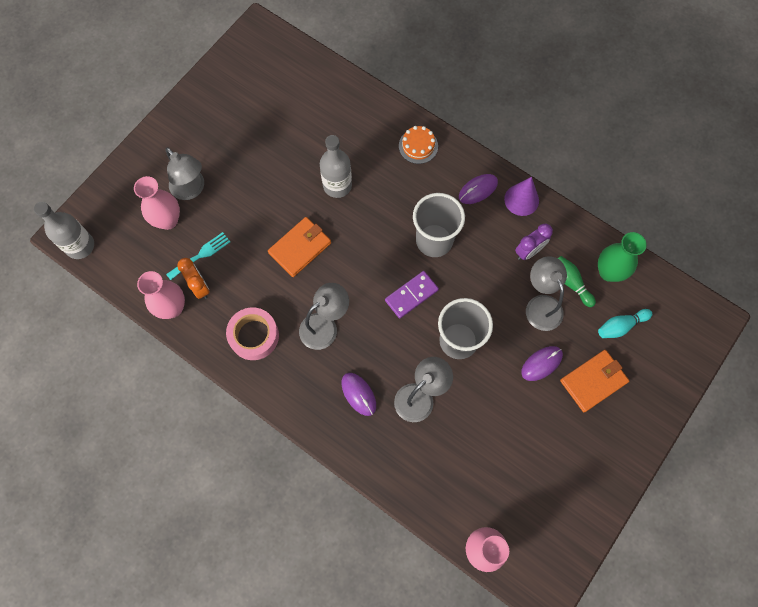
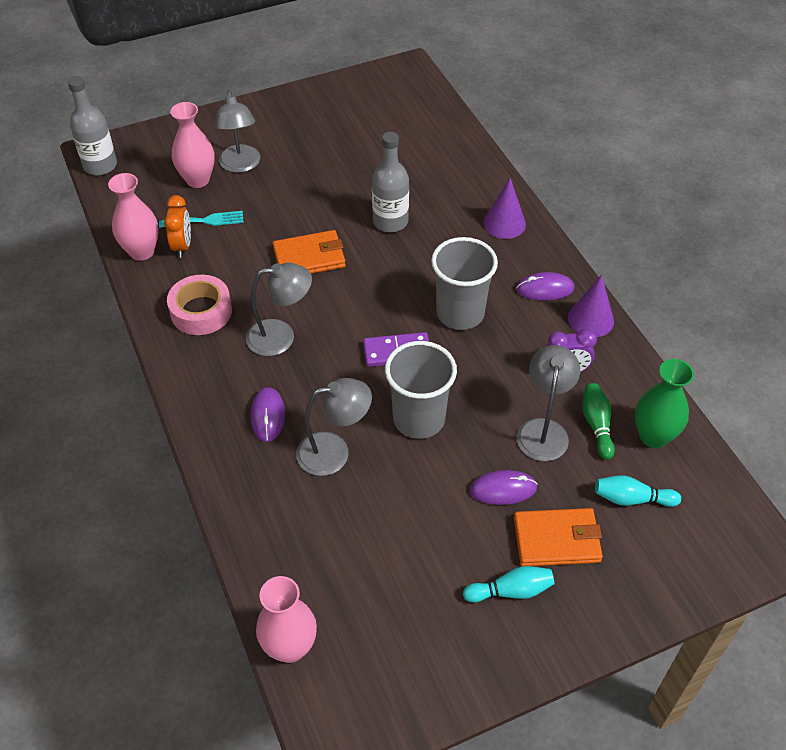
camera: 30 degrees right, 20 degrees down
orange cake [399,126,438,164] -> purple cone [483,178,526,239]
none -> turquoise bowling pin [463,566,555,602]

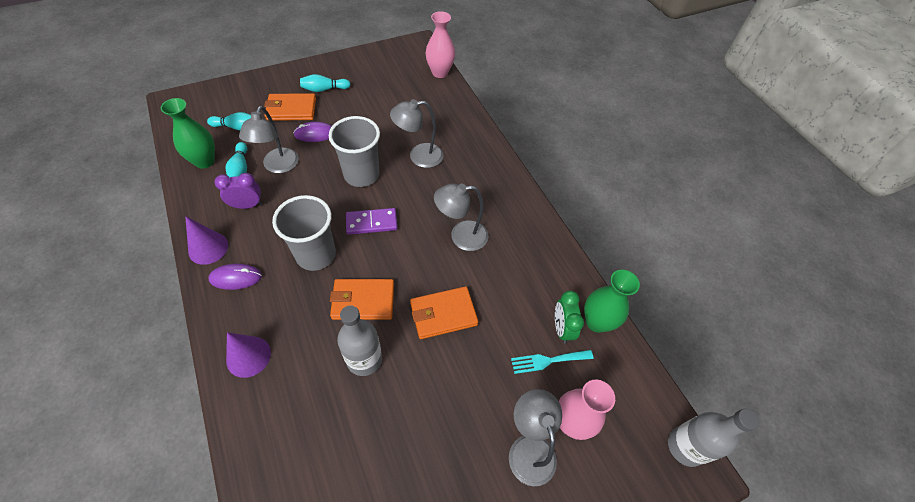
camera: 175 degrees right, 5 degrees up
pink vase [108,173,159,261] -> green vase [584,270,640,333]
orange clock [164,195,191,258] -> green clock [555,291,584,344]
pink tape [167,275,232,335] -> none
purple mouse [251,387,285,442] -> none
green bowling pin [582,383,615,459] -> turquoise bowling pin [226,142,247,178]
none -> orange wallet [330,279,394,320]

